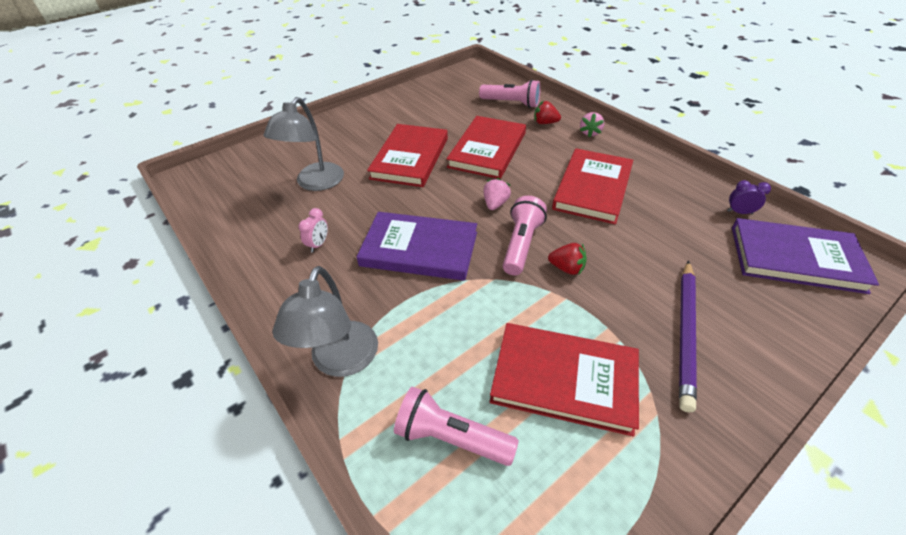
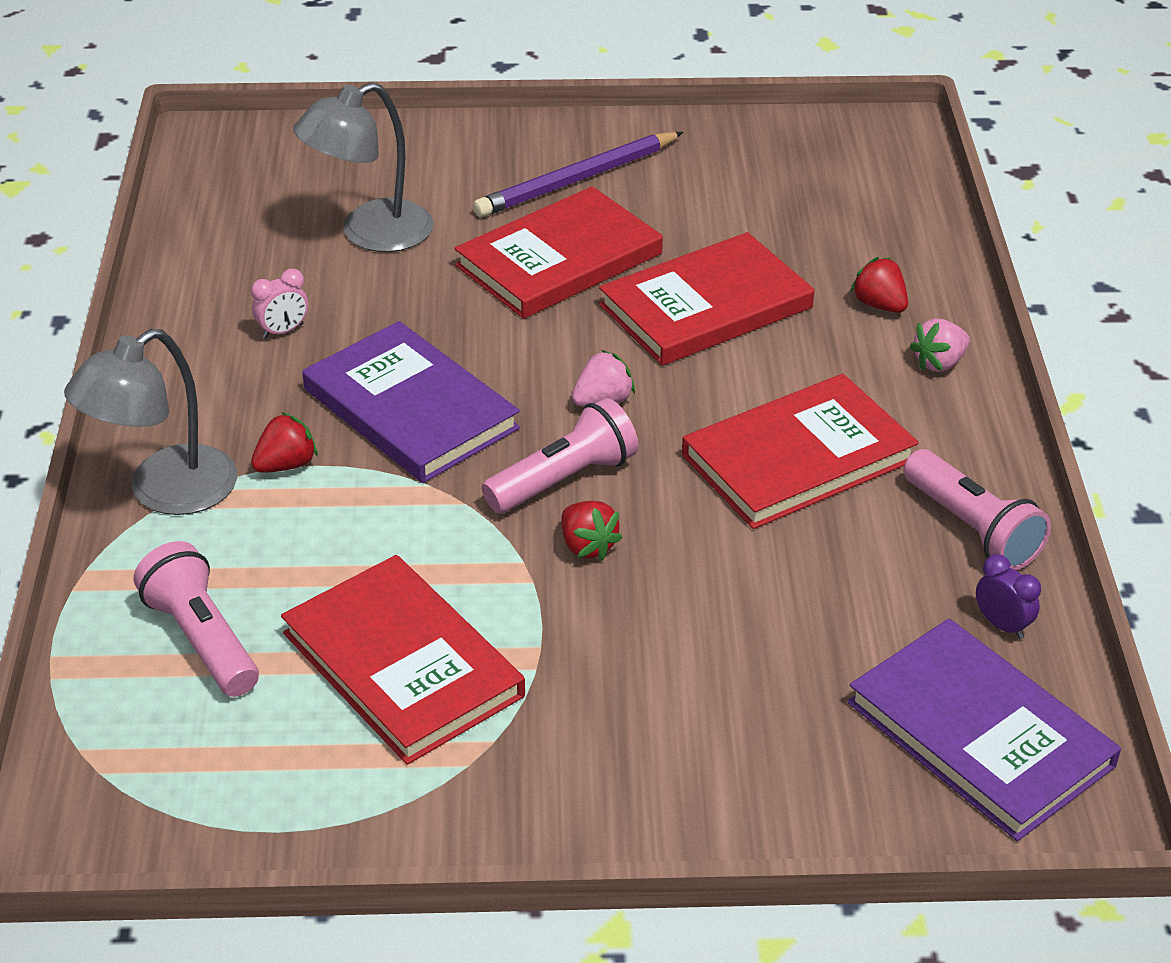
camera: 35 degrees right, 5 degrees down
pink flashlight [479,79,541,108] -> pink flashlight moved to [903,449,1051,570]
purple pencil [679,261,697,412] -> purple pencil moved to [473,132,683,217]
none -> red strawberry [251,412,318,473]

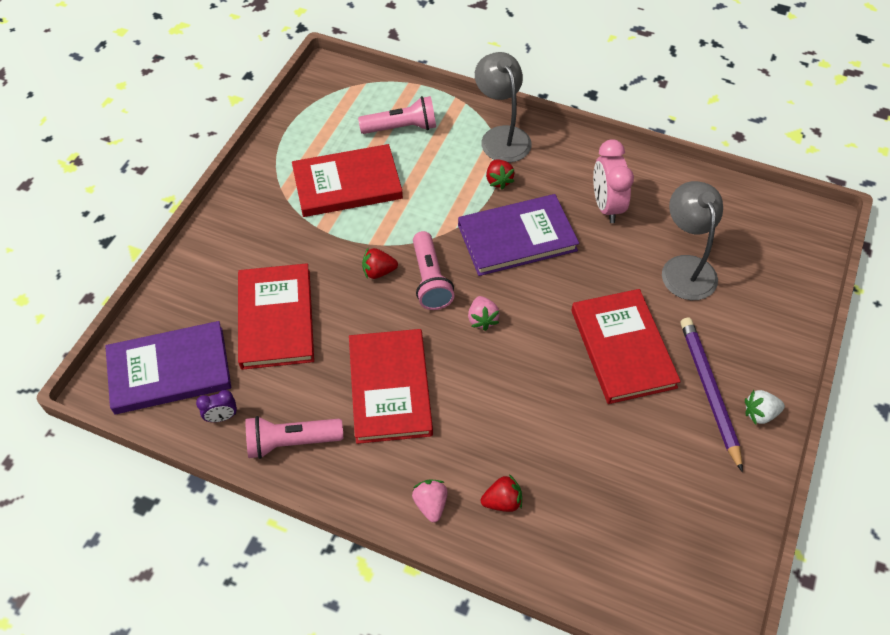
camera: 115 degrees right, 15 degrees up
pink clock [251,269,308,339] -> pink clock [593,139,634,223], size x1.92
red book [599,232,814,366] -> red book moved to [238,263,314,370]
none -> white strawberry [745,390,785,424]

